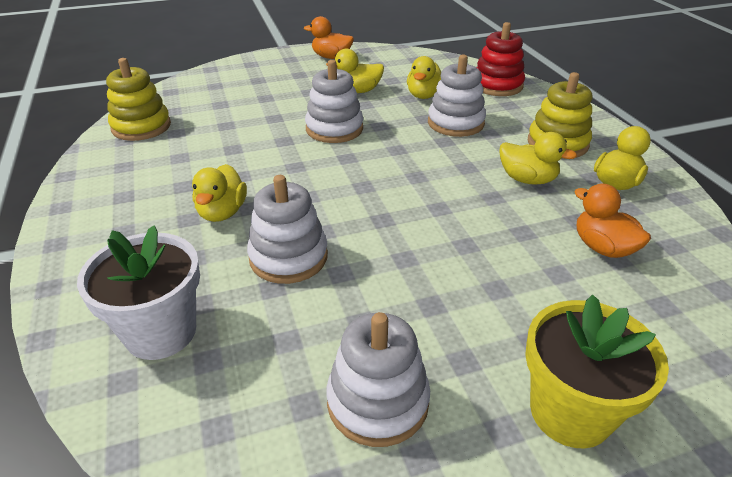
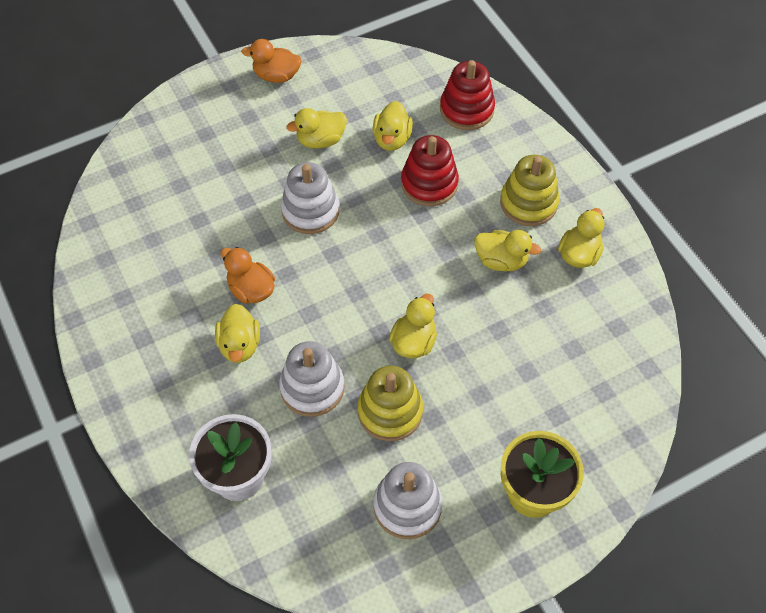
camera: 10 degrees left, 20 degrees up
yellow stacking toy [106,58,171,141] -> yellow stacking toy moved to [358,366,423,441]
white stacking toy [428,55,486,137] -> red stacking toy [401,135,459,206]
orange duck [574,184,651,258] -> orange duck moved to [220,247,275,304]
none -> yellow duck [389,294,437,358]

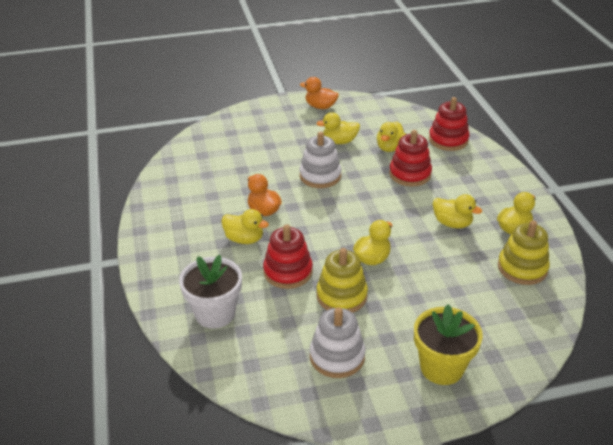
camera: 15 degrees right, 20 degrees down
yellow duck [215,304,260,363] -> yellow duck turned 75 degrees counterclockwise [221,209,269,244]
white stacking toy [279,341,345,417] -> red stacking toy [263,224,313,289]
yellow stacking toy [500,155,559,226] -> yellow stacking toy moved to [498,220,550,285]

